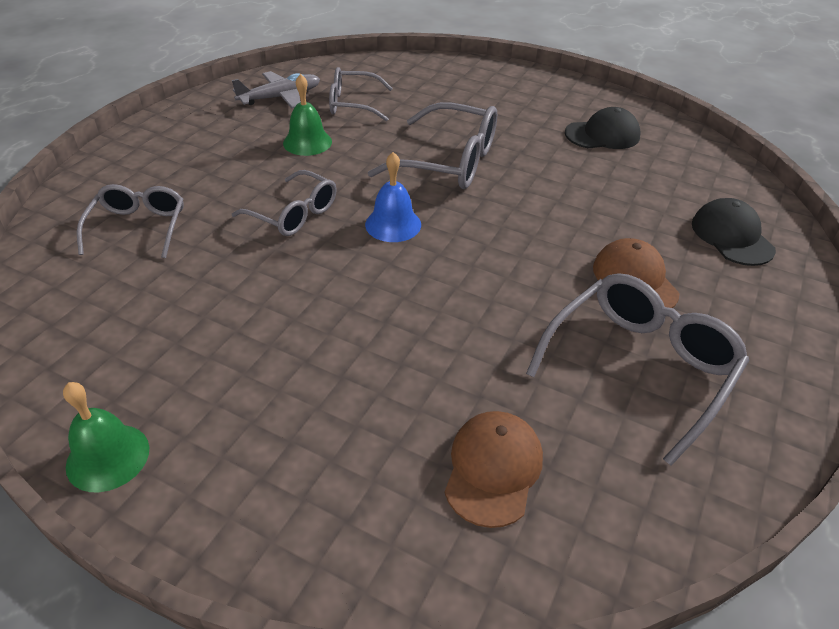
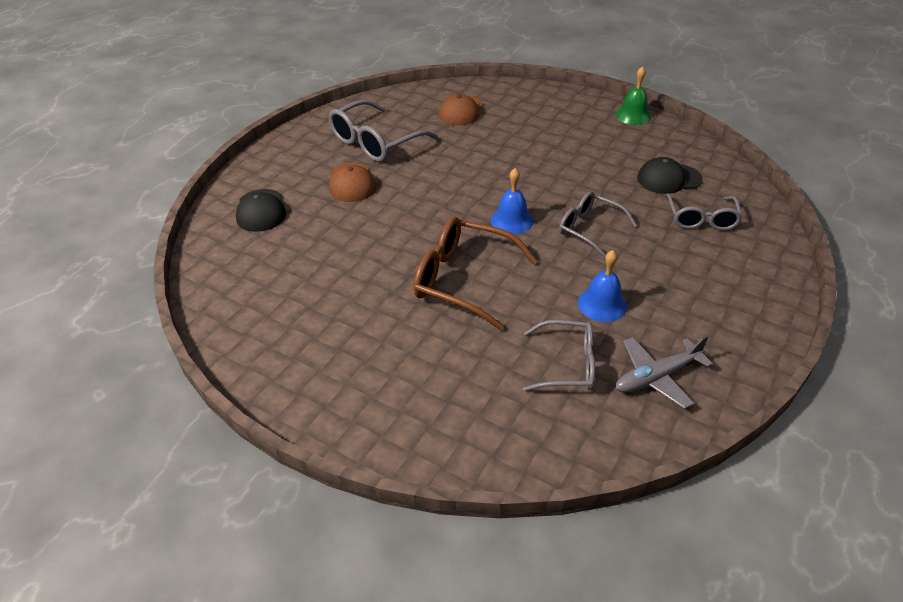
camera: 175 degrees left, 0 degrees up
green bell [283,74,332,156] -> blue bell [578,250,627,322]
grey glasses [368,102,497,189] -> brown glasses [413,217,537,330]
black cap [565,107,640,149] -> black cap moved to [637,157,703,194]

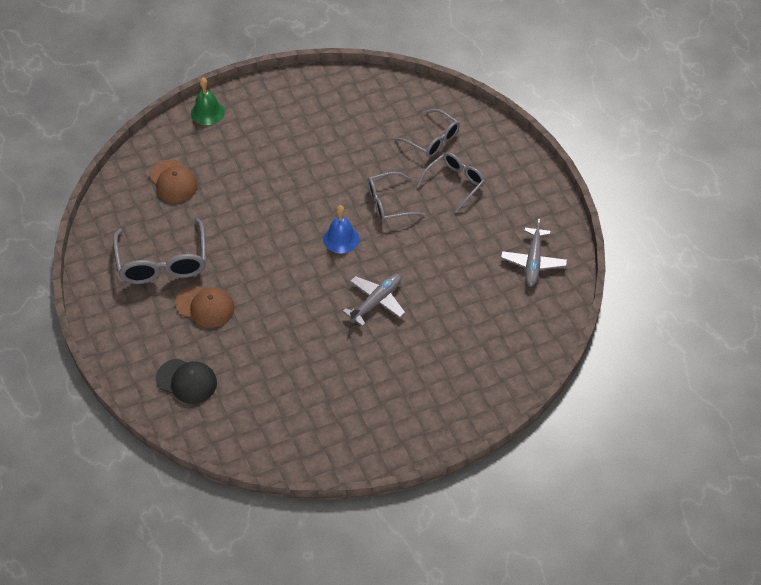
camera: 55 degrees left, 10 degrees up
brown glasses [413,217,537,330] -> grey plane [342,274,406,327]
grey glasses [523,320,595,391] -> grey glasses moved to [417,152,485,213]
blue bell [578,250,627,322] -> none
green bell [615,66,651,125] -> green bell moved to [191,78,225,125]
black cap [637,157,703,194] -> none

